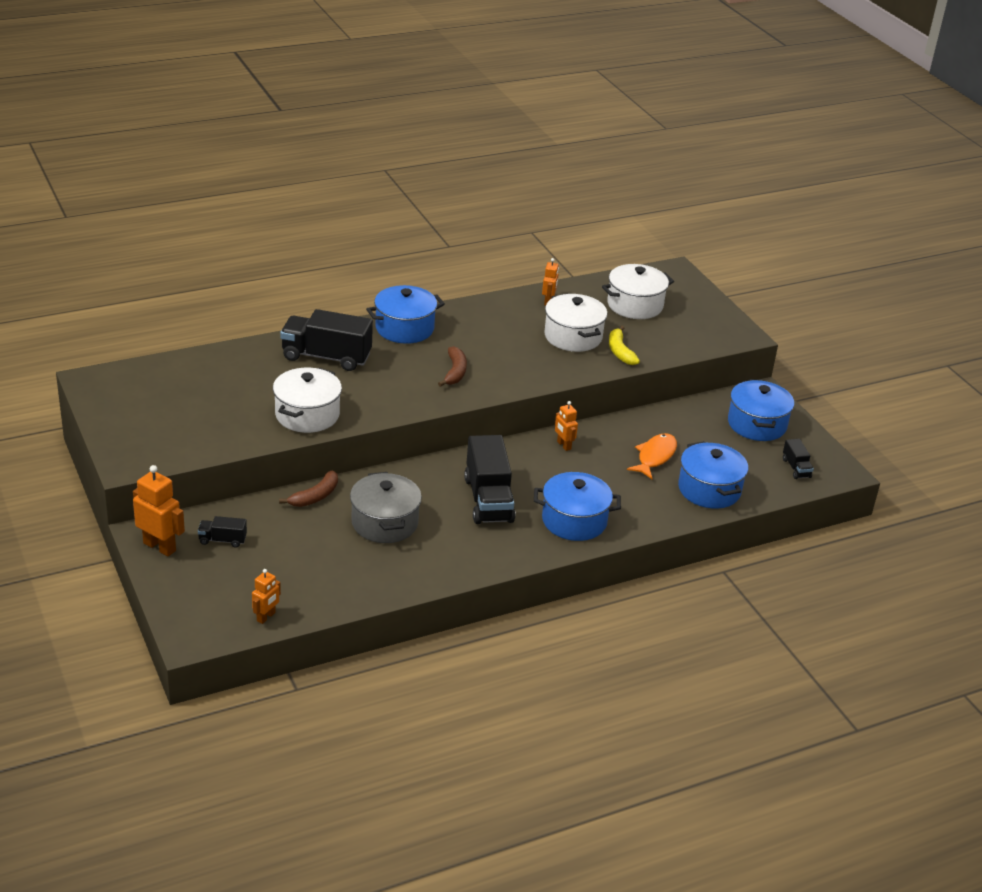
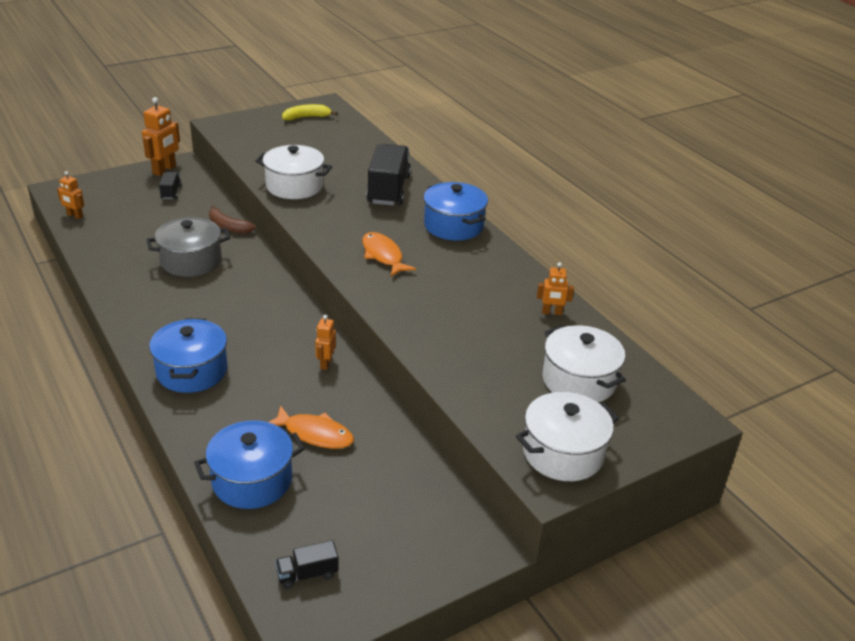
camera: 85 degrees right, 0 degrees up
brown banana [438,346,467,387] -> orange fish [362,232,416,277]
black truck [464,435,516,524] -> none
white pot [544,294,607,352] -> white pot moved to [516,392,619,481]
orange robot [555,401,578,451] -> orange robot turned 45 degrees counterclockwise [315,315,336,370]
yellow banana [609,326,640,365] -> yellow banana moved to [282,104,338,120]
blue pot [728,380,794,441] -> none

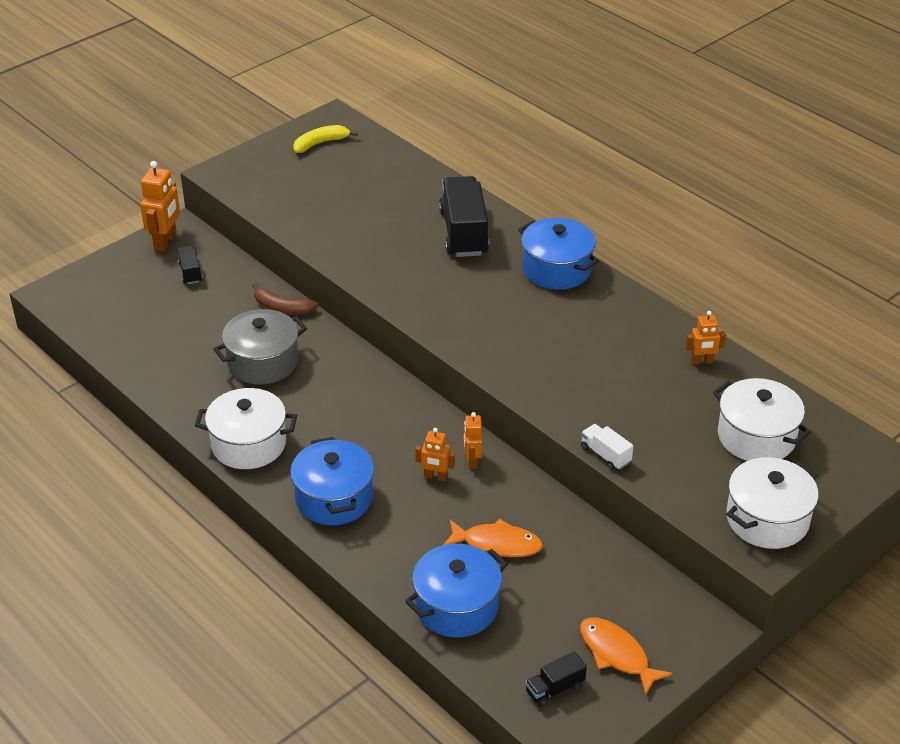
camera: 10 degrees left, 5 degrees up
orange robot [57,171,84,219] -> orange robot moved to [415,428,455,481]
white pot [255,145,332,199] -> white pot moved to [195,388,297,469]
orange fish [362,232,416,277] -> orange fish moved to [580,617,673,696]
none -> white truck [581,424,633,470]

